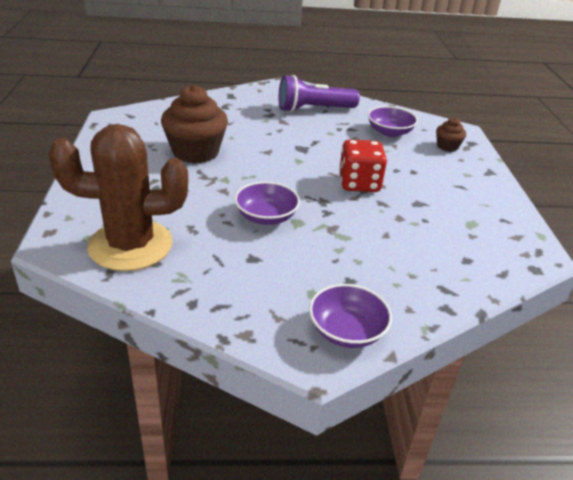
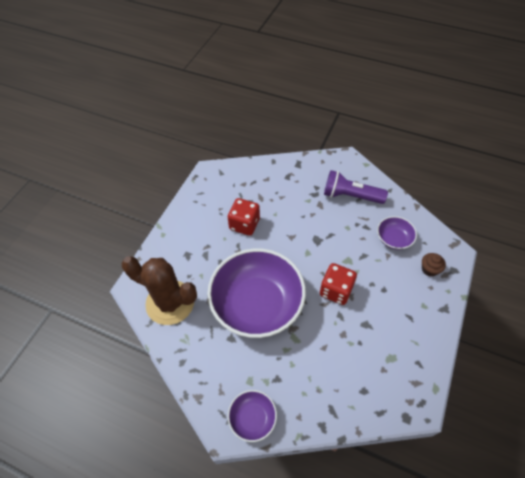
camera: 30 degrees right, 20 degrees up
brown cupcake [161,85,228,164] -> red dice [228,198,260,236]
purple bowl [234,182,300,225] -> purple bowl [207,248,306,338], size x2.22

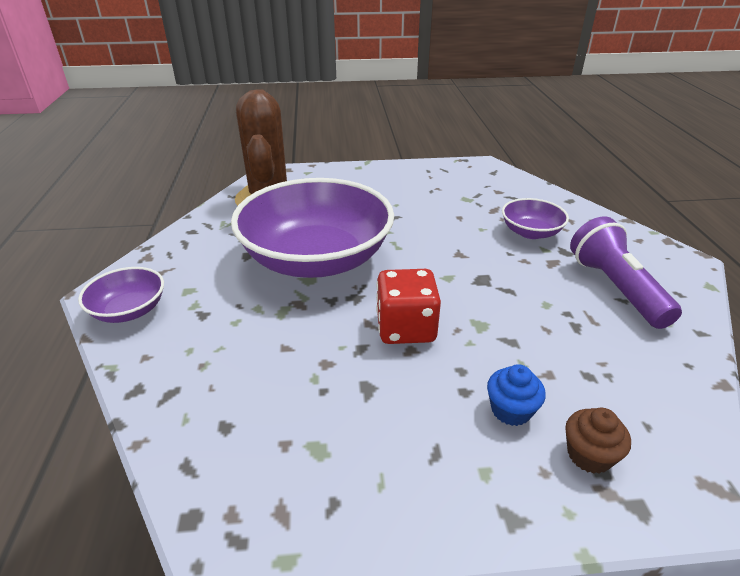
camera: 60 degrees right, 20 degrees down
red dice [228,198,260,236] -> none
purple bowl [377,216,417,250] -> purple bowl moved to [502,198,569,239]
none -> blue cupcake [487,364,546,426]

